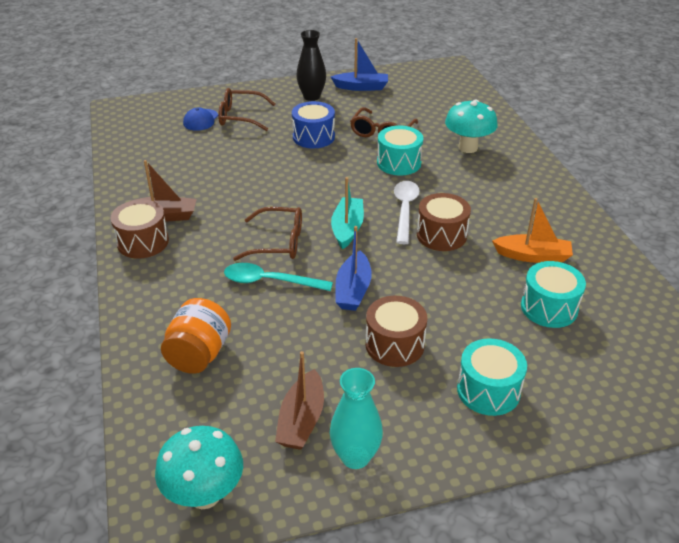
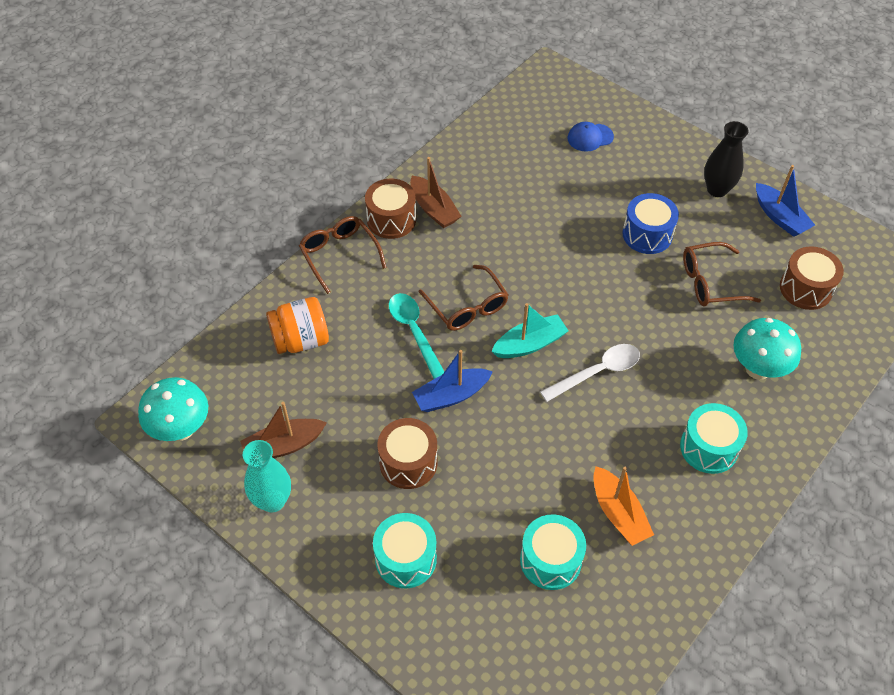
camera: 55 degrees right, 15 degrees up
brown glasses [218,88,275,131] -> brown glasses moved to [299,216,387,294]
turquoise drum [377,125,423,175] -> turquoise drum moved to [680,403,748,474]
brown drum [417,193,471,251] -> brown drum moved to [780,246,844,310]

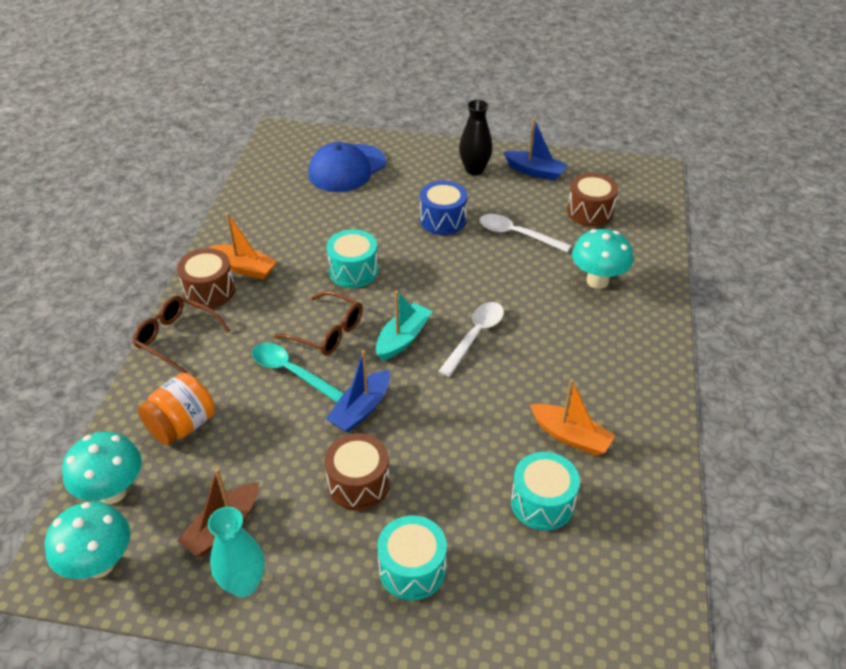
camera: 30 degrees left, 10 degrees down
brown boat [410,157,462,228] -> orange boat [209,213,277,280]
blue cap [568,122,614,152] -> blue cap [308,142,386,192], size x1.92
turquoise drum [680,403,748,474] -> turquoise drum moved to [326,229,378,288]
brown glasses [683,242,761,307] -> white spoon [479,214,571,252]
none -> turquoise mushroom [62,432,142,504]

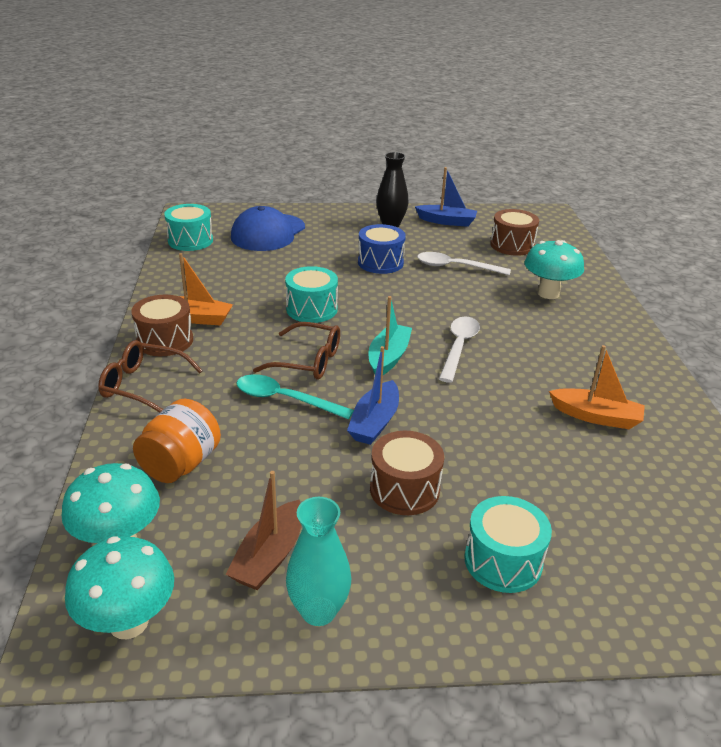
camera: 15 degrees left, 10 degrees down
turquoise drum [511,452,580,531] -> turquoise drum moved to [164,204,213,251]

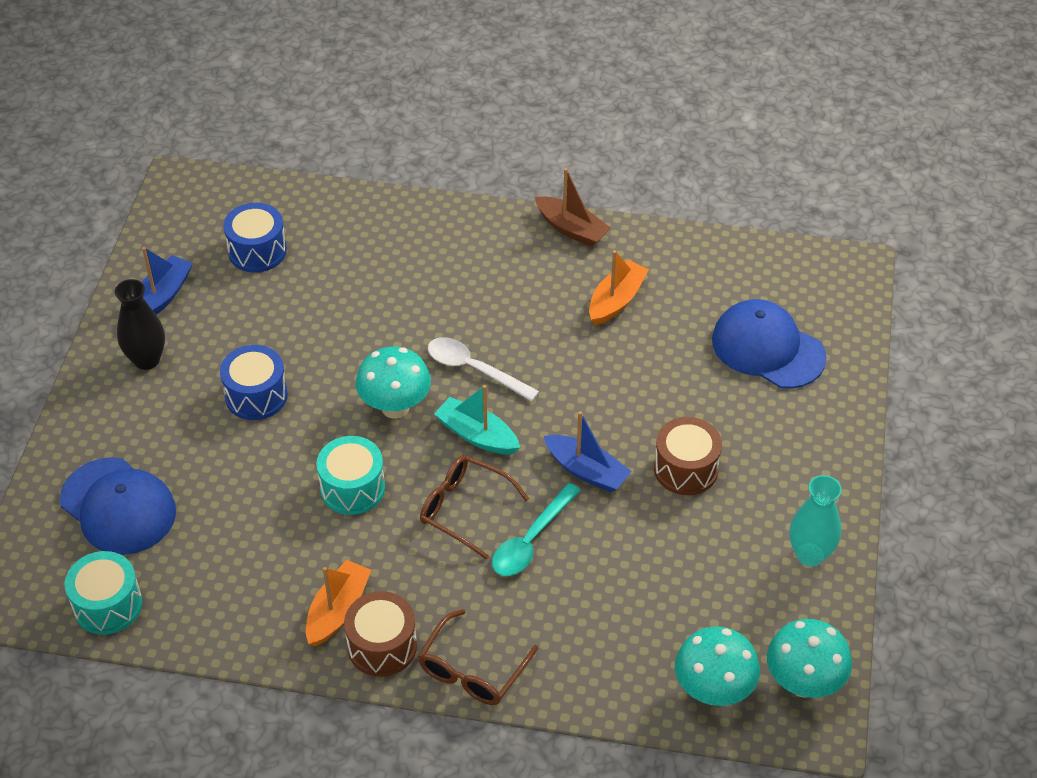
camera: 75 degrees left, 15 degrees up
orange jar [133,399,221,483] -> none
brown boat [226,471,301,590] -> brown boat moved to [535,168,611,247]
brown glasses [253,322,340,380] -> brown glasses turned 90 degrees counterclockwise [420,455,529,560]
white spoon [417,252,511,275] -> none
turquoise drum [465,496,552,593] -> none
brown drum [490,209,539,256] -> blue drum [223,203,287,273]
turquoise mushroom [525,240,584,299] -> turquoise mushroom moved to [356,346,431,419]
none -> blue cap [712,299,827,389]

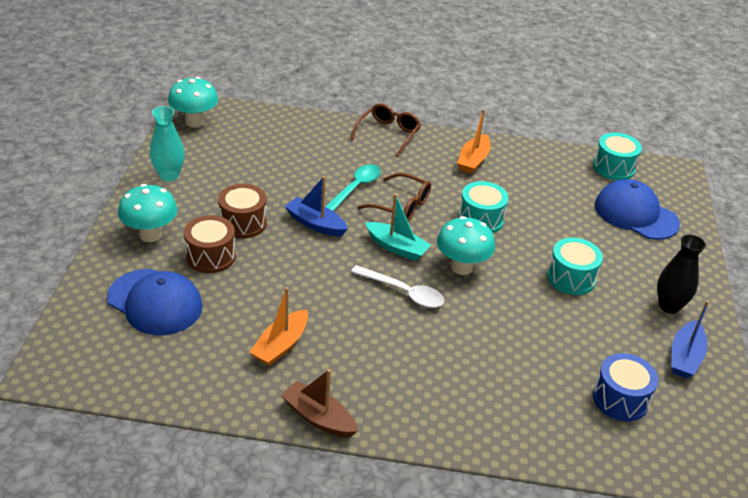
camera: 175 degrees right, 10 degrees down
blue drum [220,345,288,420] -> turquoise drum [547,237,603,295]
brown drum [344,591,417,677] -> brown drum moved to [184,215,236,273]
turquoise mushroom [675,626,760,706] -> turquoise mushroom moved to [118,184,177,242]

